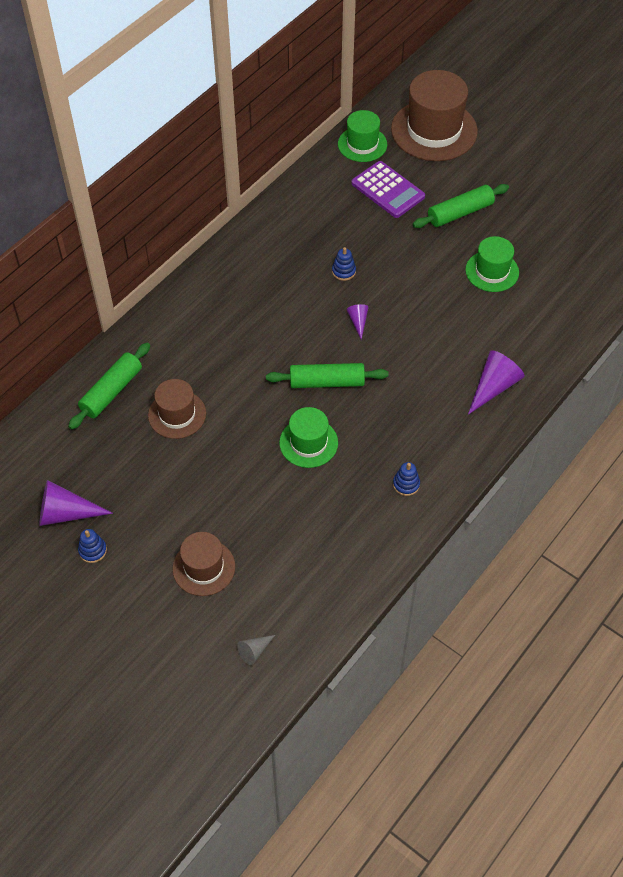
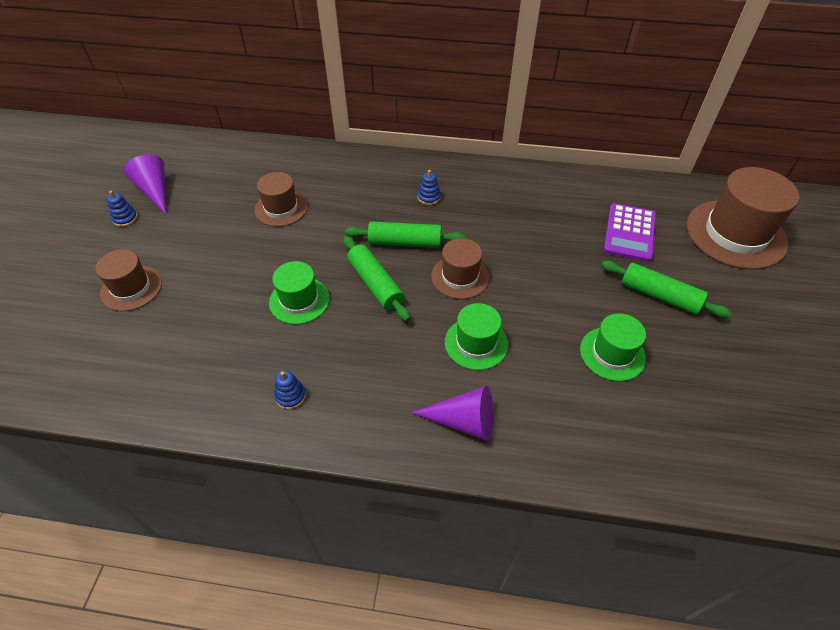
camera: 60 degrees right, 5 degrees down
green rolling pin [68,343,150,430] -> green rolling pin moved to [345,221,465,248]
grey cone [237,635,275,665] -> none
blue stacking toy [332,247,356,281] -> blue stacking toy moved to [418,170,441,205]
green hat [338,110,387,162] -> green hat moved to [445,303,508,370]
purple cone [347,304,369,340] -> brown hat [431,238,489,299]

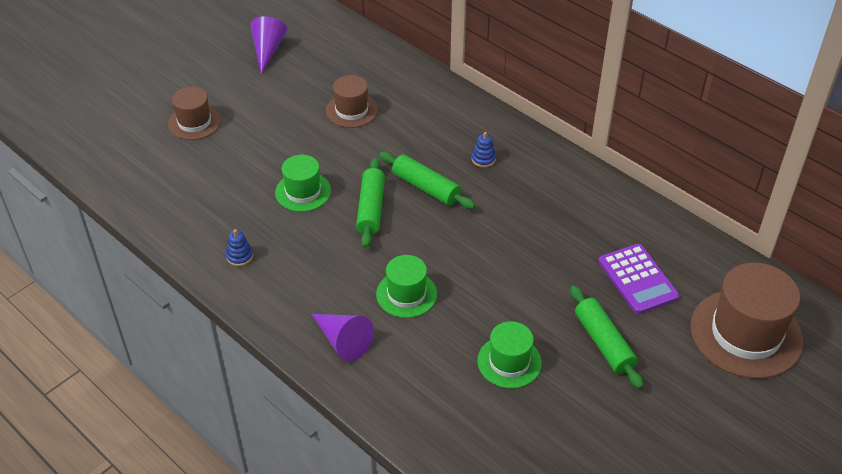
camera: 35 degrees right, 5 degrees down
blue stacking toy [107,191,138,227] -> none
brown hat [431,238,489,299] -> none
purple calculator [604,203,656,262] -> purple calculator turned 75 degrees counterclockwise [598,244,680,314]

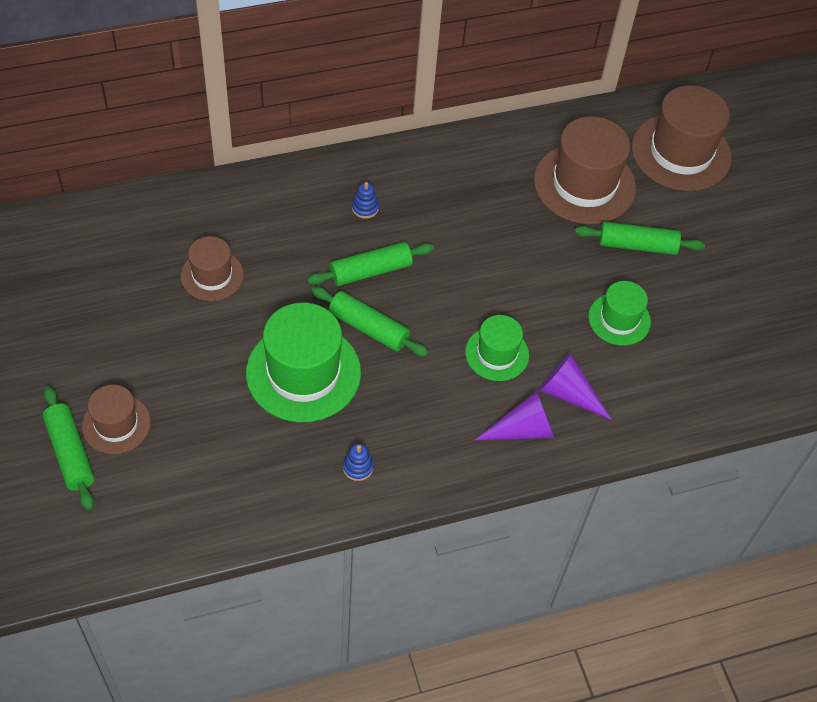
camera: 65 degrees left, 10 degrees up
purple cone [250,16,287,74] -> purple cone moved to [539,353,612,420]
green hat [275,155,331,212] -> green hat [246,303,361,422], size x1.75
purple calculator [598,244,680,314] -> brown hat [534,116,636,224]
none -> green rolling pin [42,386,94,510]

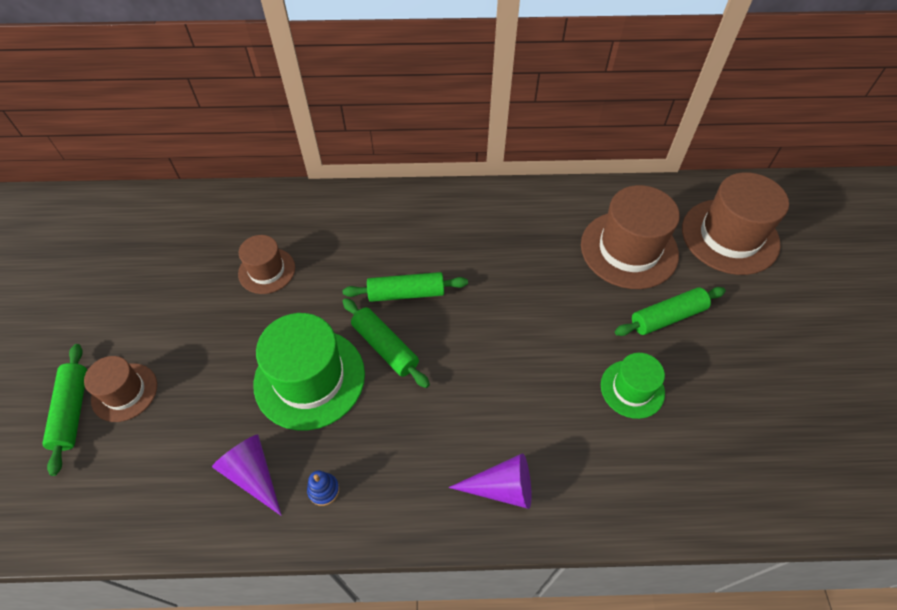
camera: 20 degrees right, 0 degrees up
blue stacking toy [352,182,379,219] -> none
green hat [465,315,529,381] -> none
purple cone [539,353,612,420] -> purple cone moved to [212,434,282,516]
green rolling pin [575,221,705,255] -> green rolling pin turned 45 degrees counterclockwise [615,287,726,336]

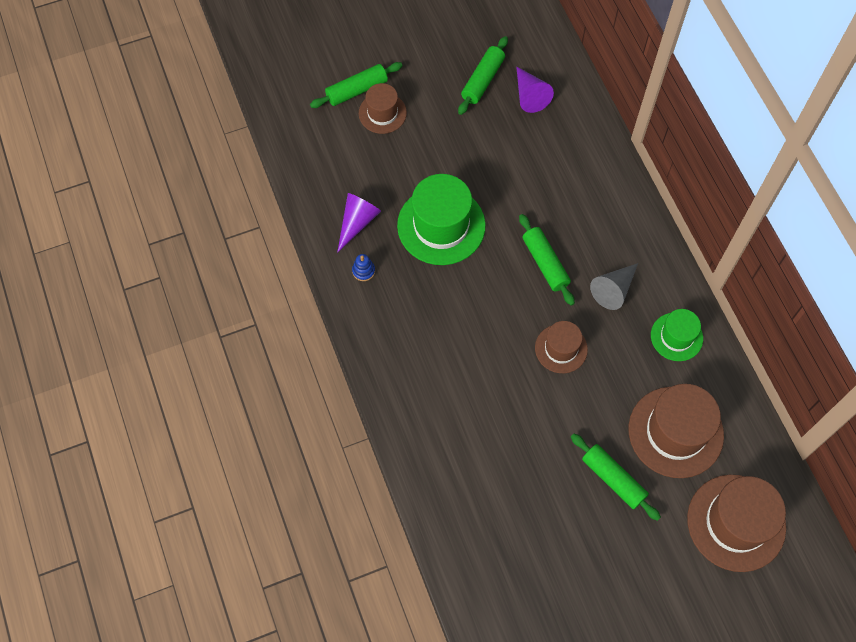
camera: 70 degrees right, 10 degrees up
brown hat [238,235,295,294] -> brown hat moved to [535,321,588,373]
green rolling pin [343,298,430,388] -> green rolling pin moved to [458,36,508,115]
purple cone [449,453,531,509] -> purple cone moved to [516,66,554,113]
green hat [601,353,665,419] -> green hat moved to [651,309,703,361]
none -> grey cone [590,263,638,310]

